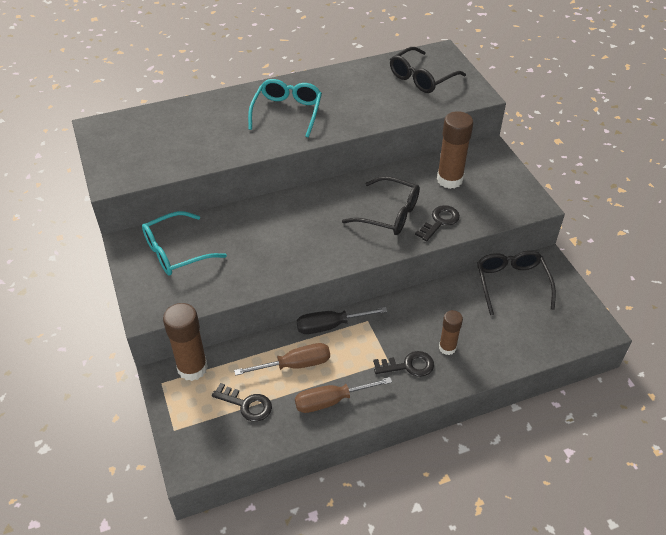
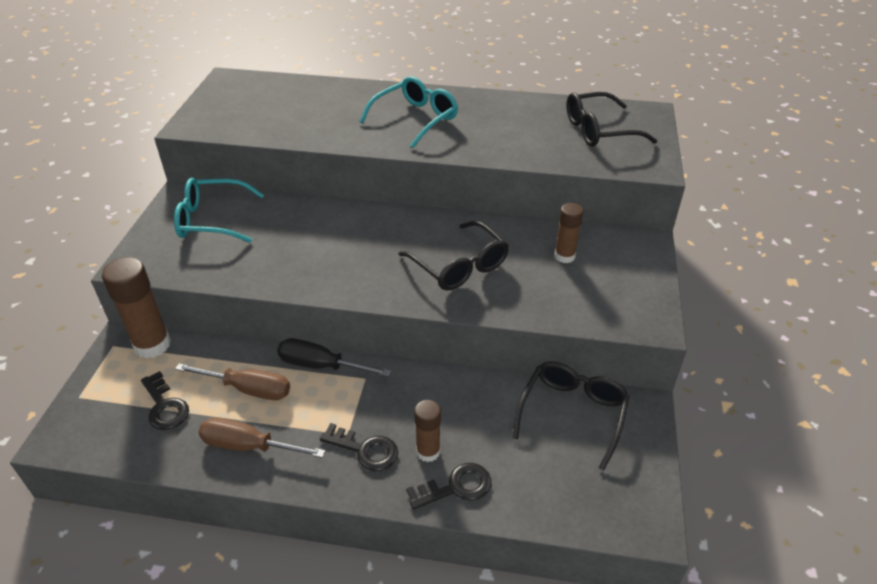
camera: 30 degrees right, 5 degrees down
black key [415,205,460,241] -> black key moved to [406,463,491,510]
brown glue stick [437,111,473,189] -> brown glue stick [555,203,583,263], size x0.59

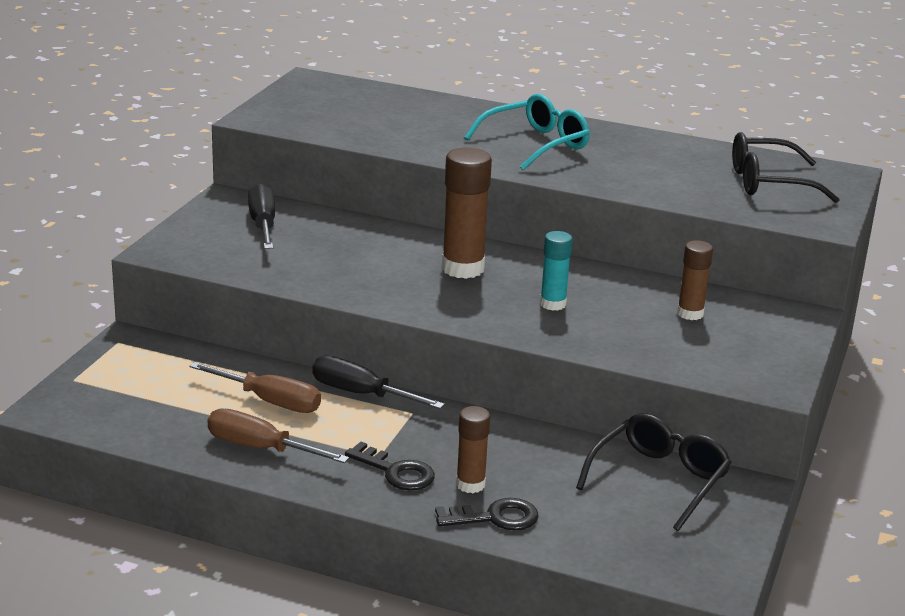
camera: 10 degrees right, 15 degrees down
brown glue stick [102,257,171,359] -> brown glue stick moved to [442,147,492,279]
black key [141,371,189,430] -> none
turquoise glasses [174,178,264,243] -> black screwdriver [248,183,275,249]
black glasses [398,221,509,291] -> turquoise glue stick [540,231,572,311]

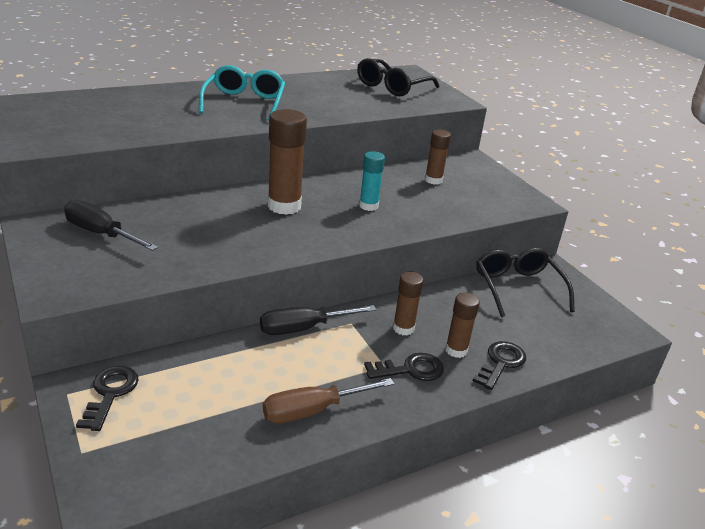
camera: 50 degrees left, 5 degrees up
brown screwdriver [189,362,321,413] -> none
none -> black key [76,366,139,431]
none -> brown glue stick [393,272,424,335]

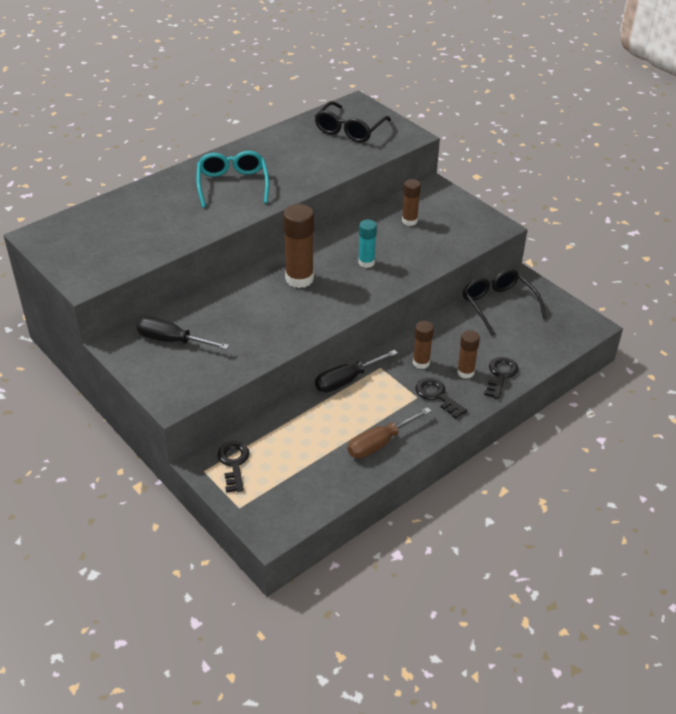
camera: 10 degrees left, 10 degrees up
black key [364,353,444,381] -> black key turned 105 degrees counterclockwise [415,378,467,419]

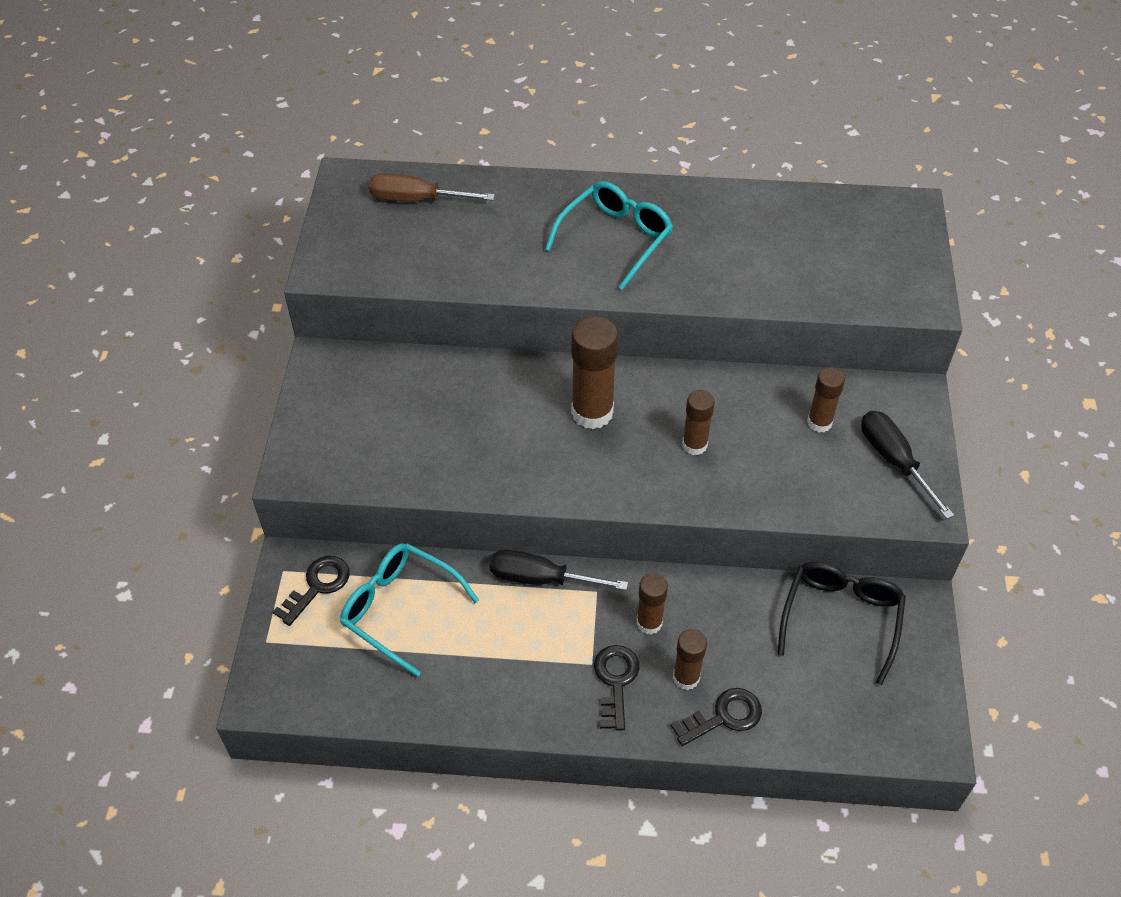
camera: 45 degrees right, 10 degrees up
black screwdriver [137,317,229,350] -> black screwdriver moved to [861,411,954,519]
black glasses [315,101,391,143] -> none
brown screwdriver [348,407,431,458] -> brown screwdriver moved to [369,173,495,202]
turquoise glue stick [358,220,377,268] -> brown glue stick [682,390,715,455]
none -> turquoise glasses [340,543,479,677]

